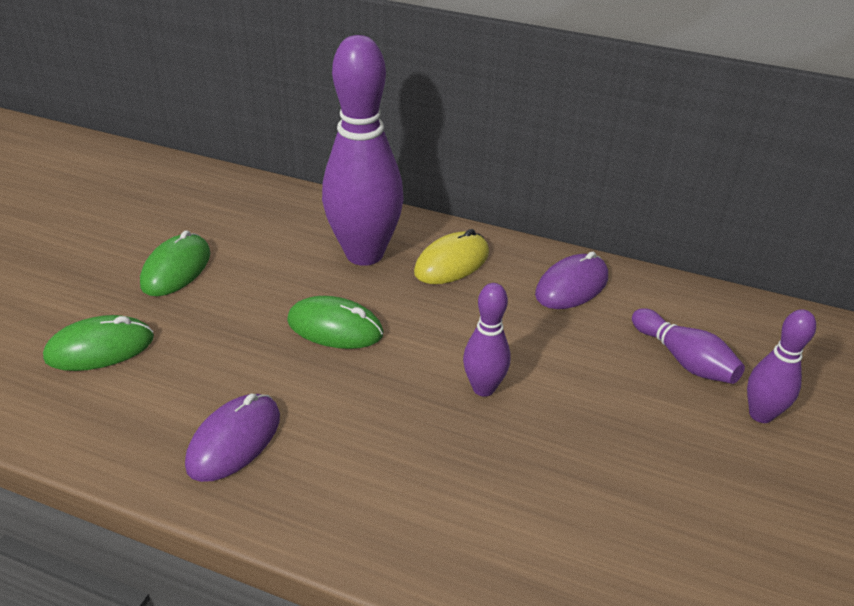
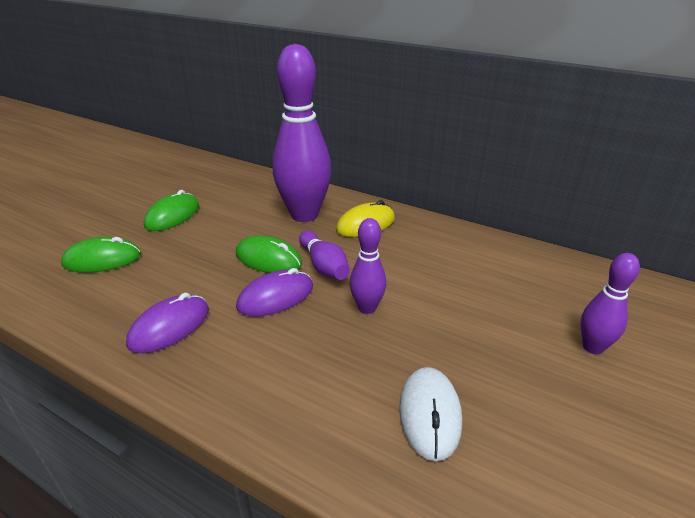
camera: 10 degrees right, 5 degrees down
purple mouse [535,251,608,309] -> purple mouse moved to [236,268,313,317]
purple bowling pin [632,308,745,384] -> purple bowling pin moved to [299,231,350,280]
none -> white mouse [399,367,462,461]

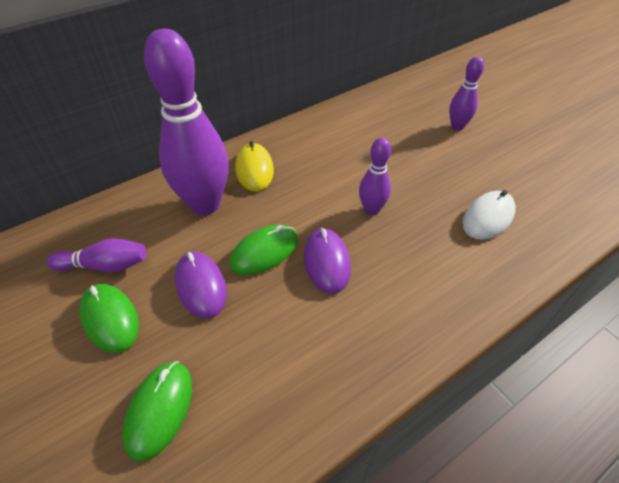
camera: 65 degrees left, 15 degrees up
purple mouse [126,293,209,353] -> purple mouse moved to [175,251,227,319]
purple bowling pin [299,231,350,280] -> purple bowling pin moved to [46,238,146,272]
white mouse [399,367,462,461] -> white mouse turned 75 degrees counterclockwise [462,190,516,240]

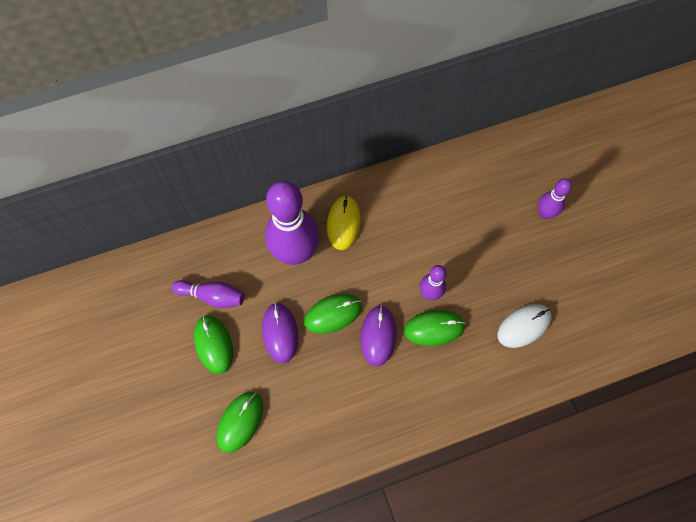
camera: 15 degrees right, 20 degrees up
none -> green mouse [404,310,465,346]

